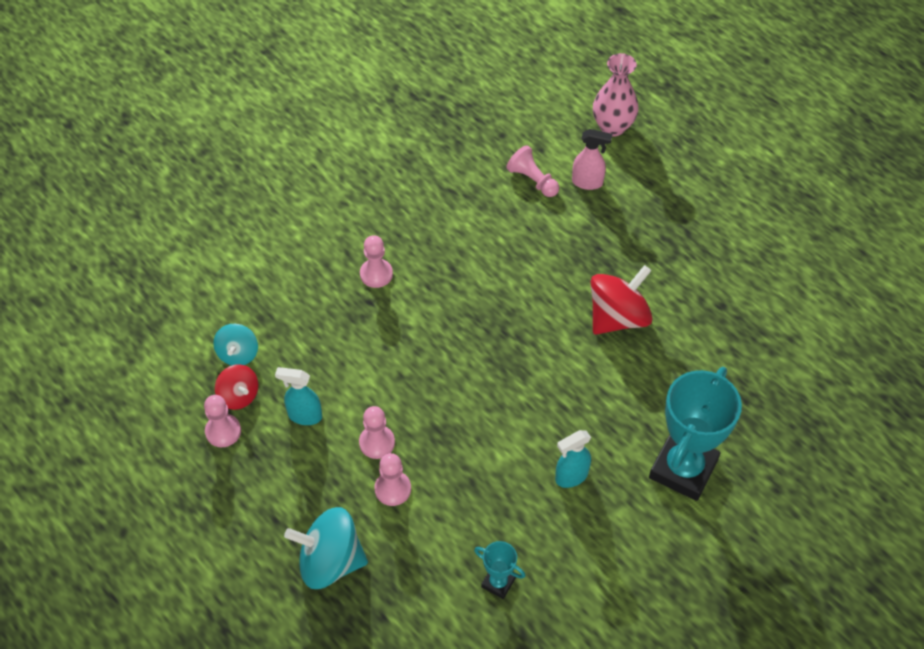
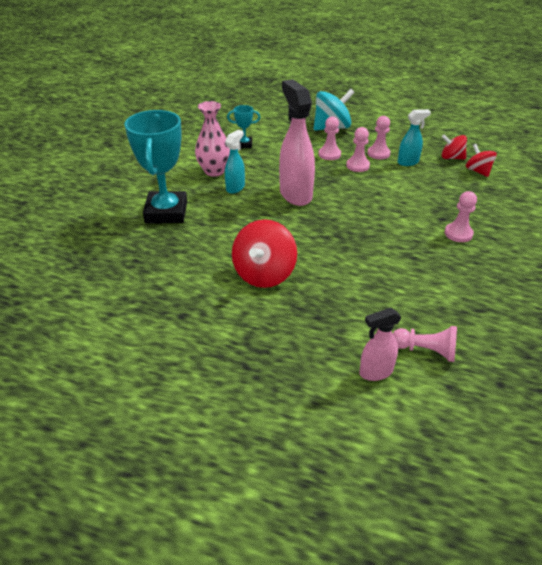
camera: 150 degrees right, 15 degrees down
pink pawn [204,395,241,447] -> pink pawn moved to [368,116,391,159]
turquoise spinning top [213,324,258,366] -> red spinning top [466,144,497,177]
pink vase [593,53,639,137] -> pink vase moved to [195,101,230,177]
none -> pink spray bottle [279,79,315,206]

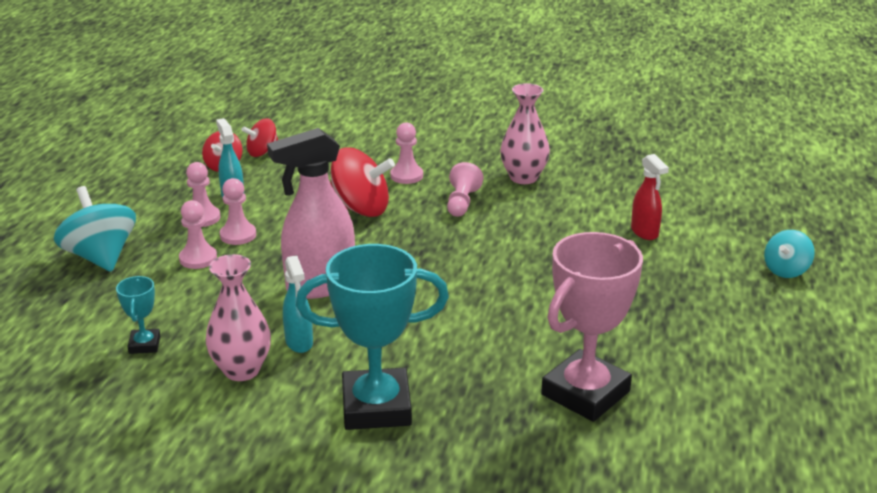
camera: 95 degrees left, 10 degrees down
turquoise spray bottle [225,130,245,194] -> turquoise spray bottle turned 135 degrees counterclockwise [283,255,313,353]
red spinning top [232,219,297,288] -> red spinning top moved to [330,148,395,217]
pink spray bottle [359,308,402,381] -> red spray bottle [631,154,669,240]
pink pawn [392,326,457,362] -> pink pawn moved to [447,162,483,217]
none -> pink vase [500,83,550,184]
none -> pink trophy [541,232,643,422]
none -> turquoise spinning top [764,230,815,278]

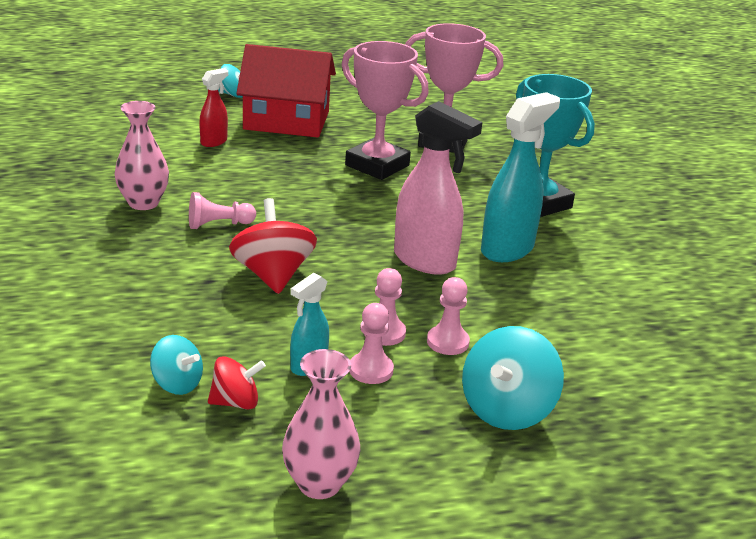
camera: 120 degrees left, 0 degrees up
turquoise trophy [116,276,160,354] -> none
pink vase [206,254,271,381] -> pink vase moved to [282,349,360,499]
red spinning top [241,118,278,157] -> turquoise spinning top [150,335,203,395]
turquoise spray bottle [283,255,313,353] -> turquoise spray bottle [481,92,560,262], size x1.86
pink pawn [390,122,423,184] -> none
none -> red house [236,44,336,138]
none -> pink trophy [342,41,429,180]

